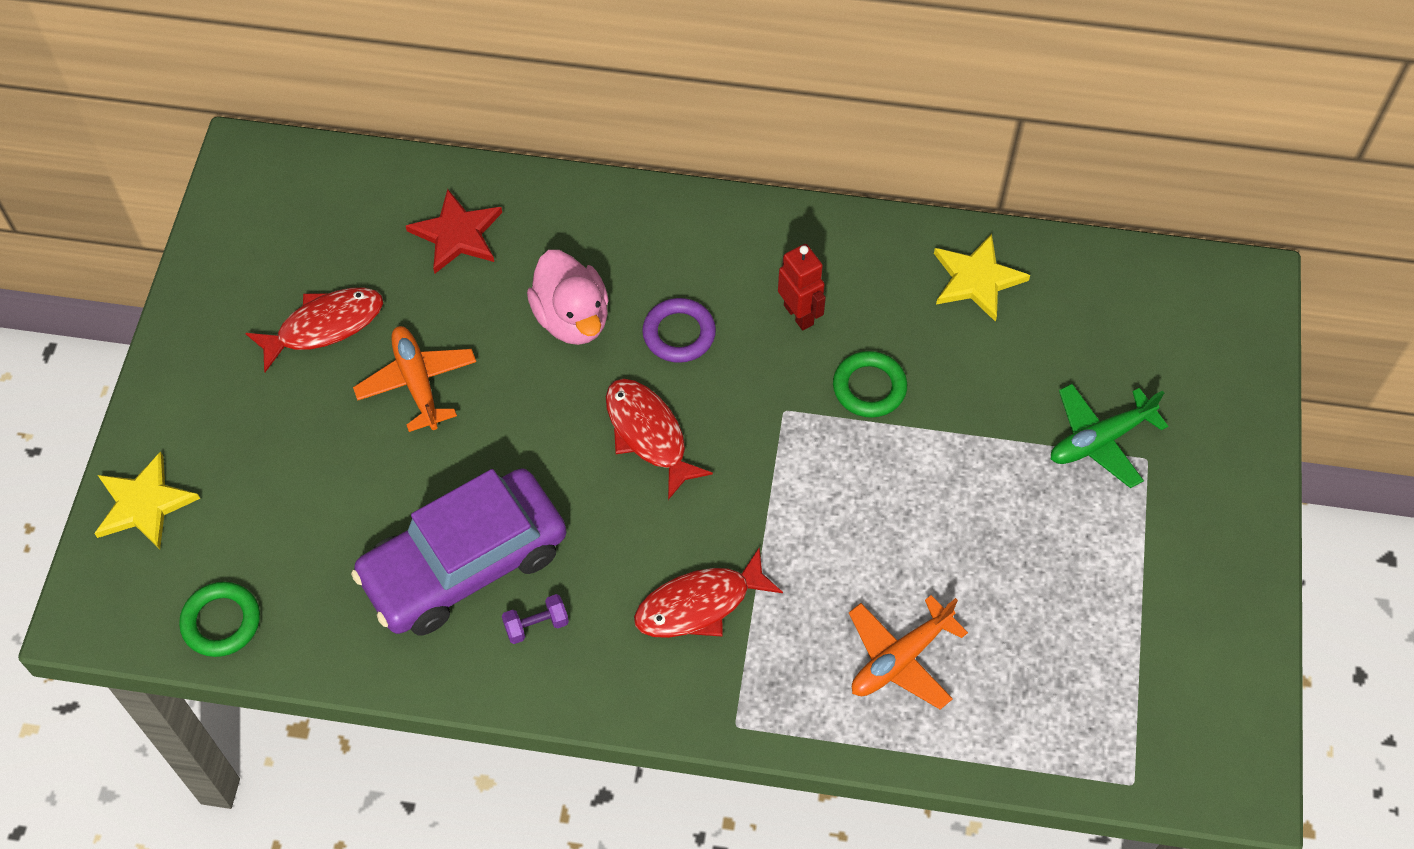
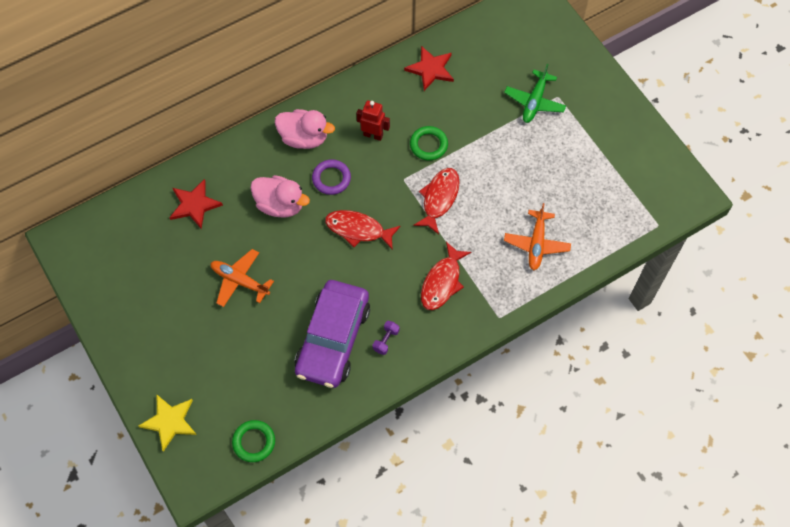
camera: 40 degrees left, 5 degrees up
red fish [245,288,383,372] -> red fish moved to [413,168,460,235]
yellow star [934,234,1030,322] -> red star [404,46,454,91]
none -> pink duck [275,109,335,149]

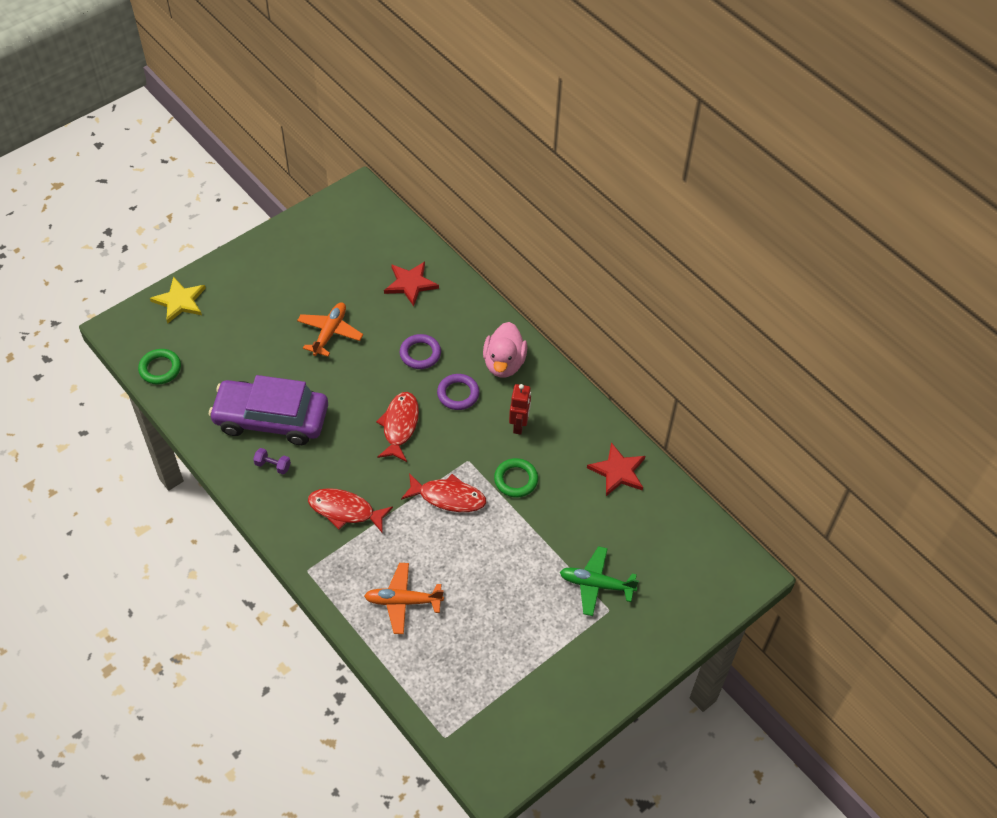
camera: 80 degrees right, 10 degrees down
pink duck [251,175,310,218] -> purple ring [400,334,441,369]

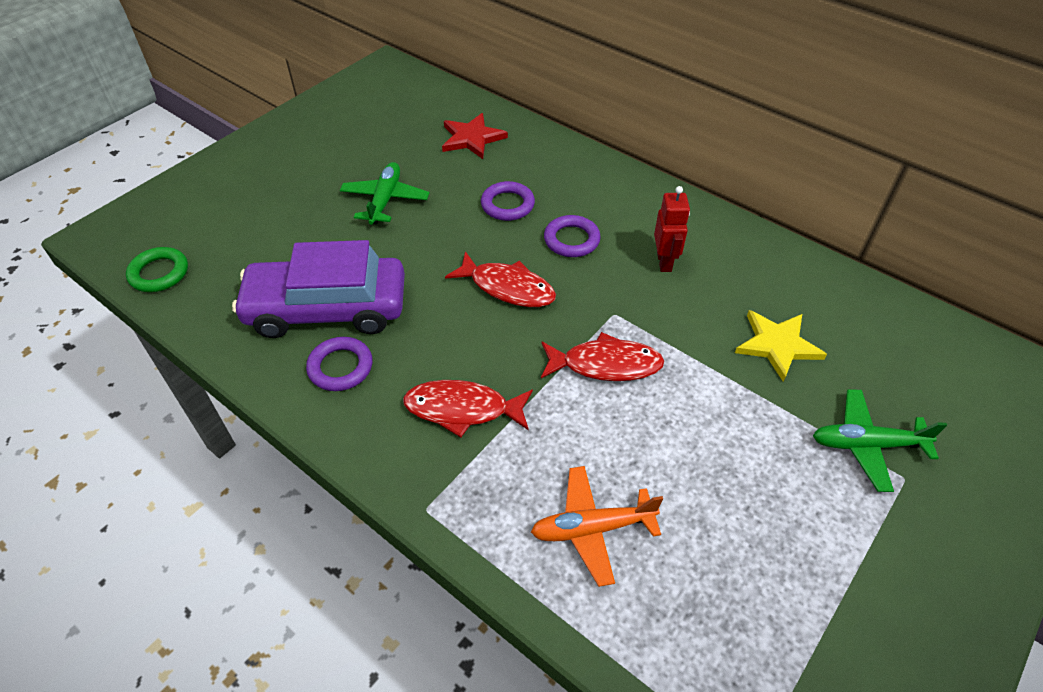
camera: 10 degrees left, 5 degrees down
yellow star [150,277,206,324] -> yellow star moved to [735,310,827,382]
purple dumbbell [253,448,291,474] -> purple ring [306,337,372,391]
orange plane [297,302,363,357] -> green plane [340,162,430,224]
red fish [376,392,419,462] -> red fish turned 120 degrees clockwise [445,251,556,307]
pink duck [483,322,527,378] -> none
green ring [494,458,538,498] -> none
red star [587,442,645,496] -> none

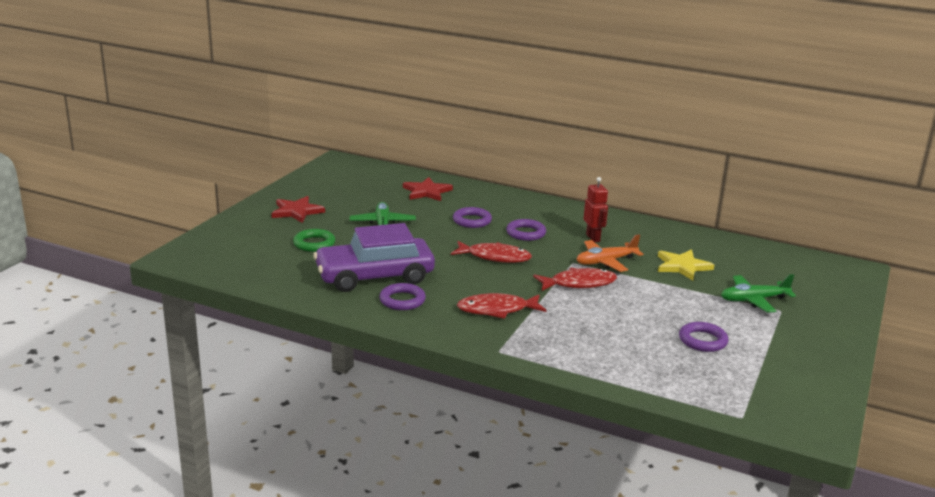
camera: 15 degrees left, 25 degrees down
green ring [126,247,188,292] -> green ring moved to [293,229,335,252]
orange plane [531,466,663,587] -> orange plane moved to [576,234,643,272]
none -> red star [271,196,325,223]
none -> purple ring [679,322,729,352]

